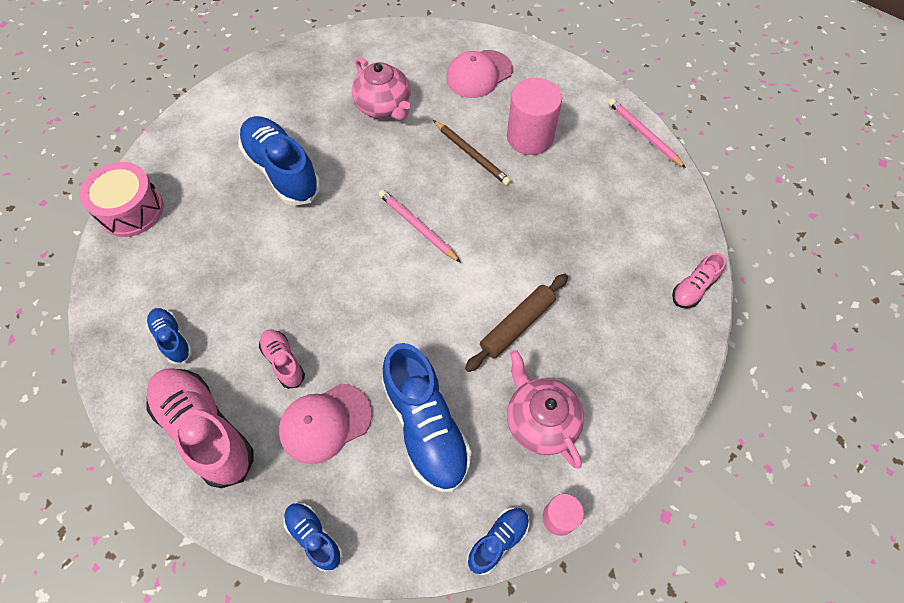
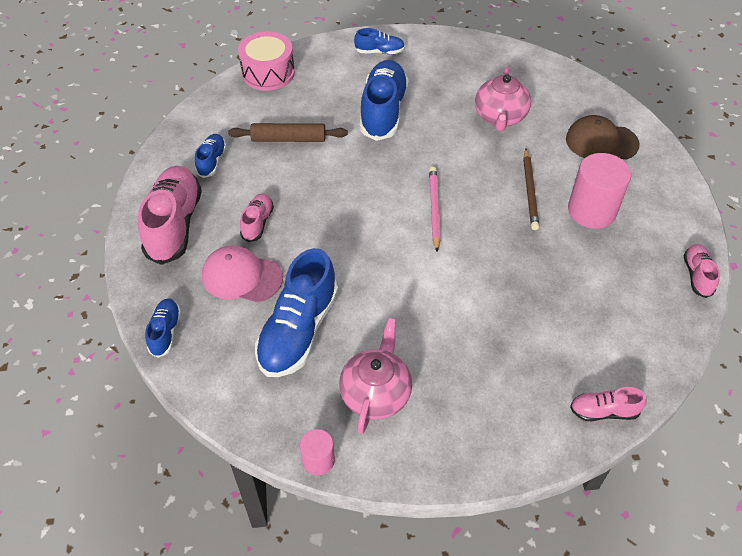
camera: 45 degrees right, 10 degrees down
pink cap [446,50,513,98] -> brown cap [566,115,640,160]
brown rolling pin [465,274,568,372] -> brown rolling pin moved to [228,123,348,142]
blue shoe [467,508,529,575] -> blue shoe moved to [354,28,405,54]
pink pencil [608,98,686,168] -> pink shoe [683,244,720,298]

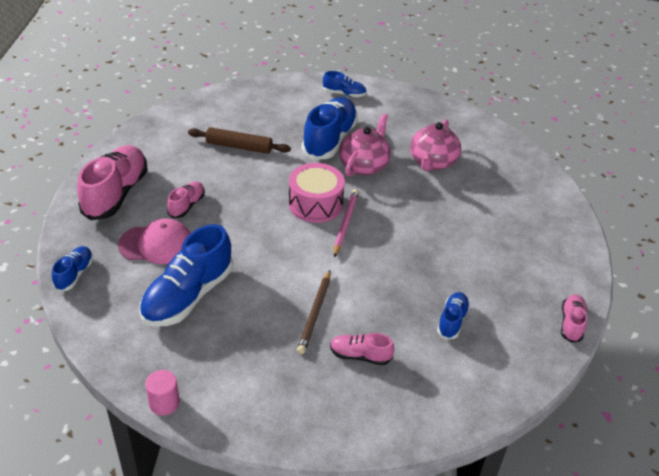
camera: 10 degrees right, 10 degrees down
blue shoe [195,134,226,178] -> blue shoe moved to [437,292,470,339]
pink cap [202,245,283,303] -> pink cap turned 150 degrees clockwise [118,218,190,264]
pink drum [238,31,295,91] -> pink drum moved to [289,163,345,223]
pink teapot [339,318,412,434] -> pink teapot moved to [339,113,391,177]
brown pencil [523,149,539,230] -> brown pencil moved to [297,270,331,354]
brown cap [566,115,640,160] -> none
pink cylinder [568,153,631,229] -> none
pink shoe [570,387,646,421] -> pink shoe moved to [330,333,394,365]

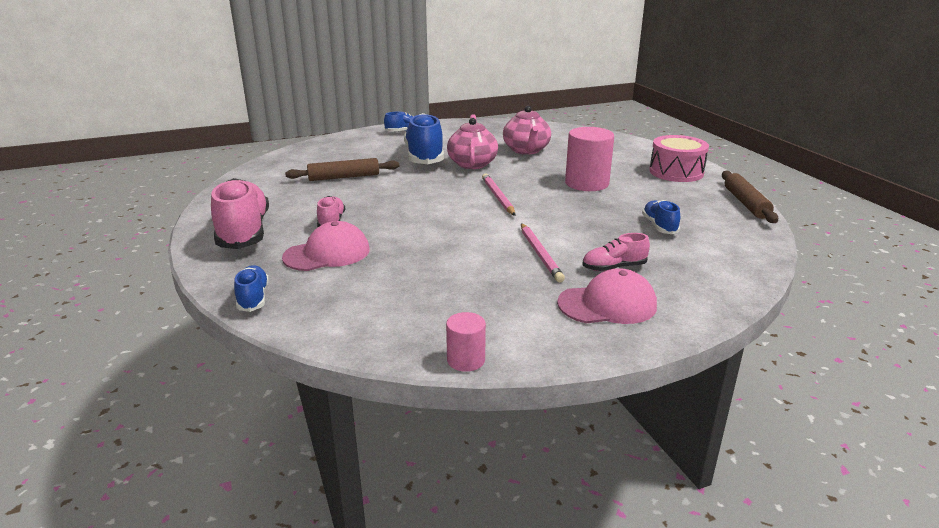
camera: 25 degrees left, 15 degrees down
blue shoe [139,224,233,327] -> none
pink drum [289,163,345,223] -> pink drum moved to [649,135,709,182]
brown pencil [297,270,331,354] -> pink pencil [521,223,565,283]
pink shoe [561,295,587,343] -> brown rolling pin [722,171,778,223]
none -> pink cap [557,268,657,324]
none -> pink cylinder [565,127,614,191]

